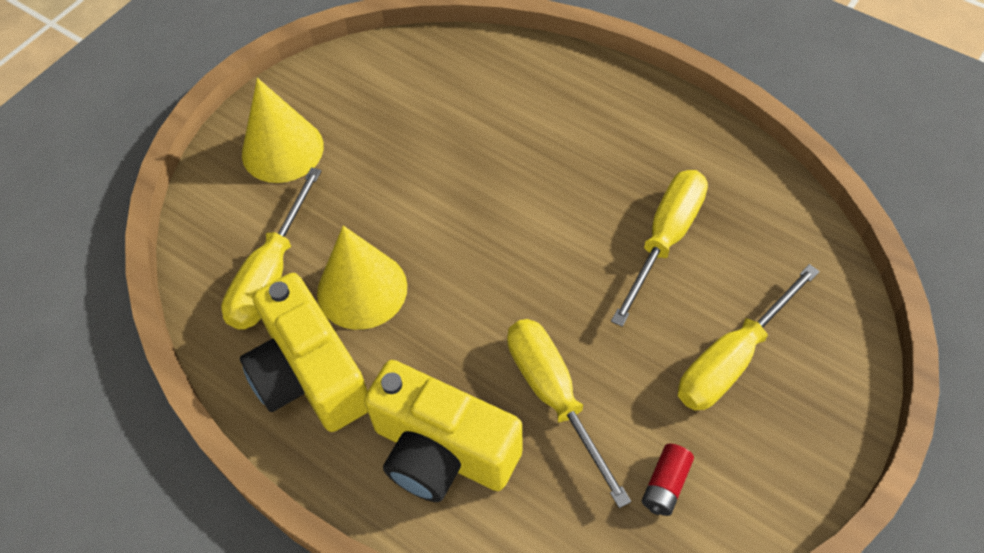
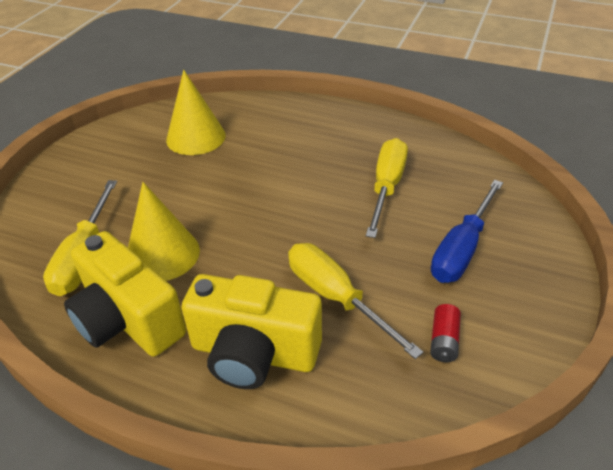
camera: 15 degrees left, 15 degrees down
yellow cone [242,78,324,183] -> yellow cone moved to [166,70,226,155]
yellow screwdriver [678,264,820,411] -> blue screwdriver [431,180,503,283]

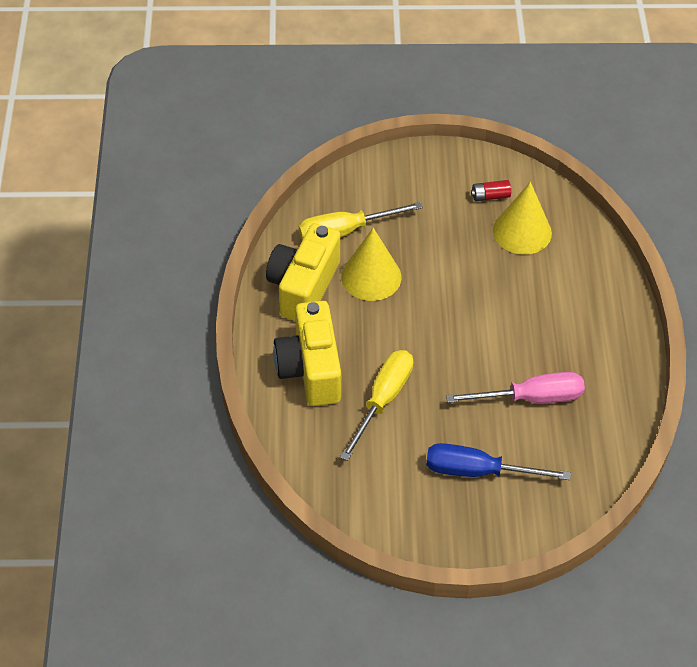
camera: 65 degrees right, 10 degrees up
yellow screwdriver [366,138,408,238] -> pink screwdriver [446,372,585,403]
red battery [430,304,461,362] -> red battery moved to [471,180,511,201]

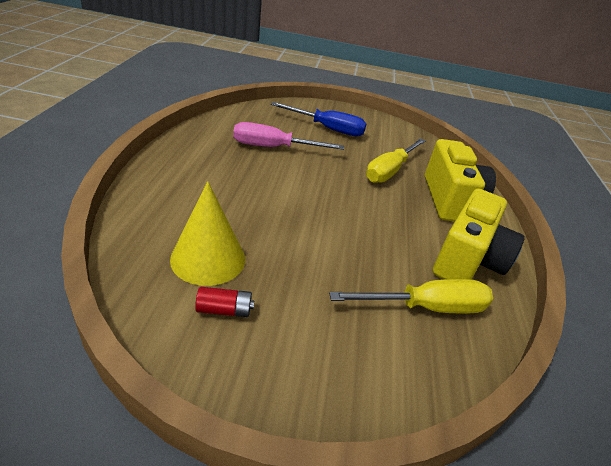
camera: 175 degrees left, 15 degrees down
yellow cone [341,228,402,301] -> none

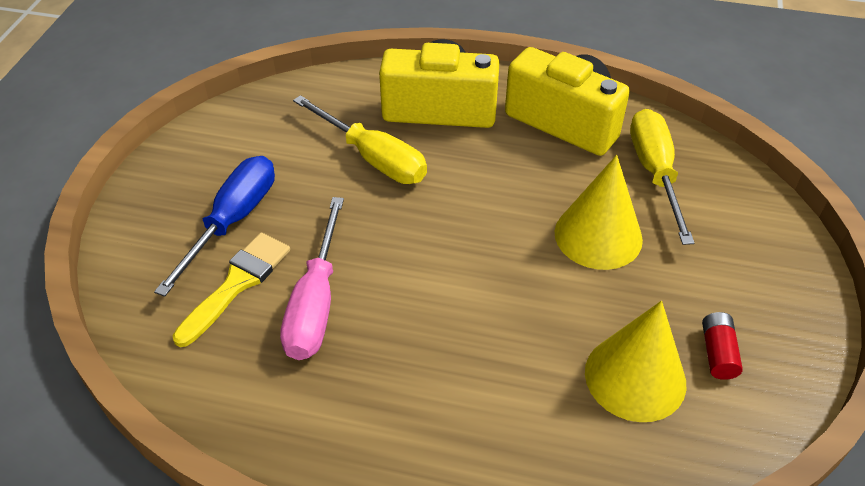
camera: 80 degrees left, 10 degrees up
none -> yellow brush [172,233,290,347]
none -> yellow cone [555,155,643,270]

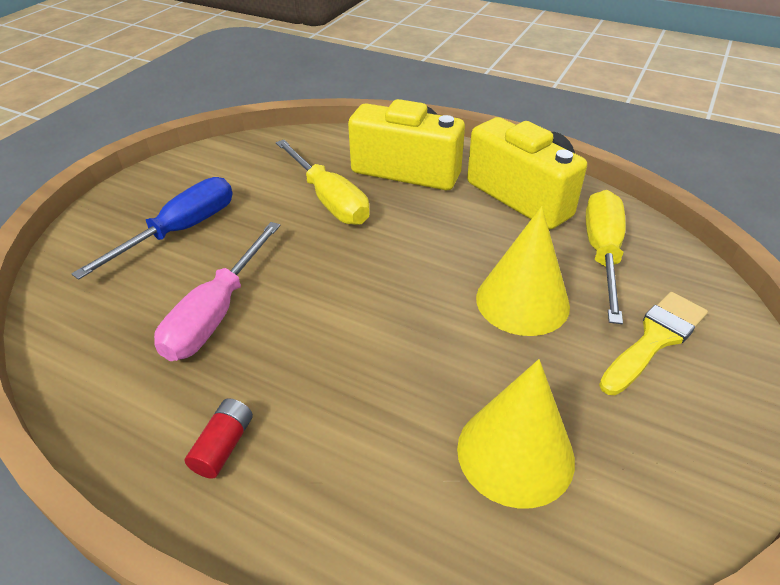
camera: 15 degrees right, 5 degrees down
yellow brush [172,233,290,347] -> yellow brush moved to [599,292,708,395]
red battery [702,312,743,380] -> red battery moved to [185,398,253,479]

